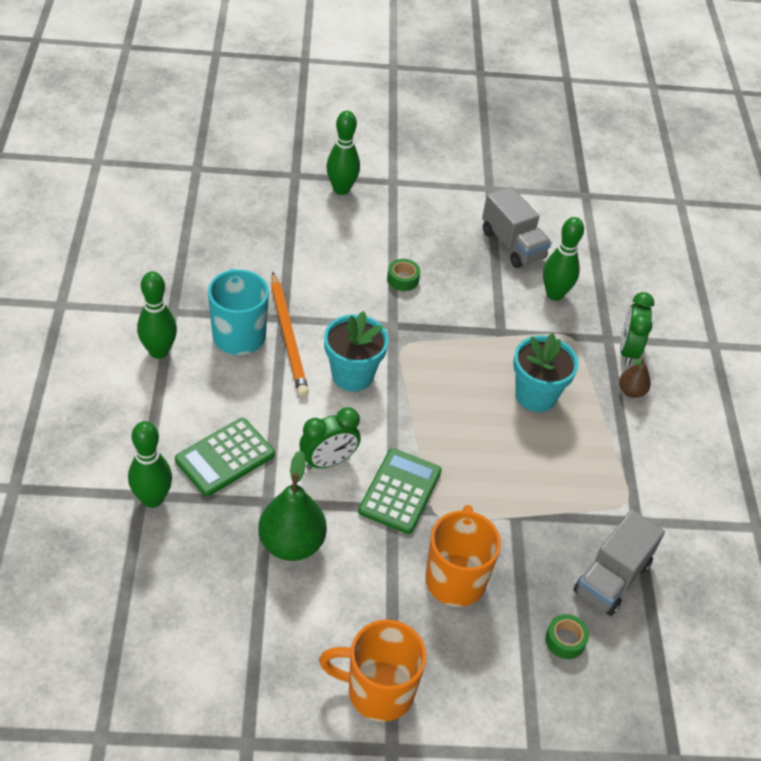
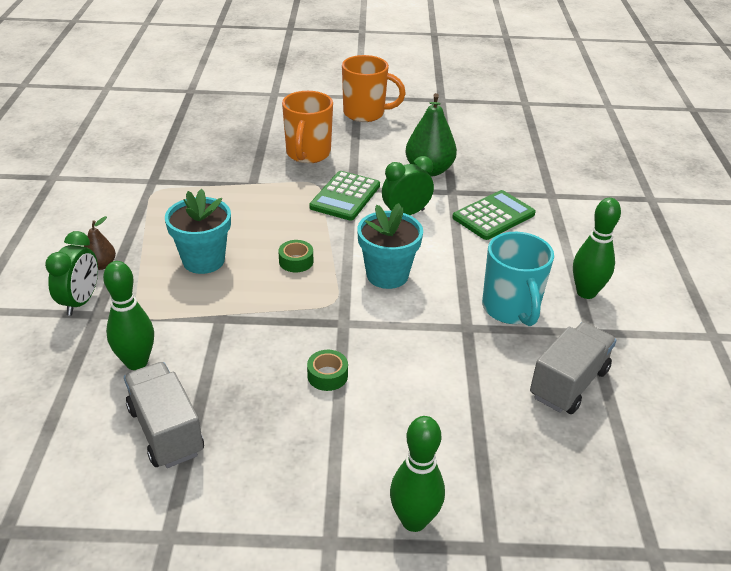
camera: 175 degrees left, 10 degrees down
green bowling pin [128,421,172,508] -> none
orange pencil [271,272,309,397] -> none
green tape [545,614,589,659] -> green tape moved to [278,240,313,272]
grey truck [573,510,665,616] -> grey truck moved to [530,322,616,414]

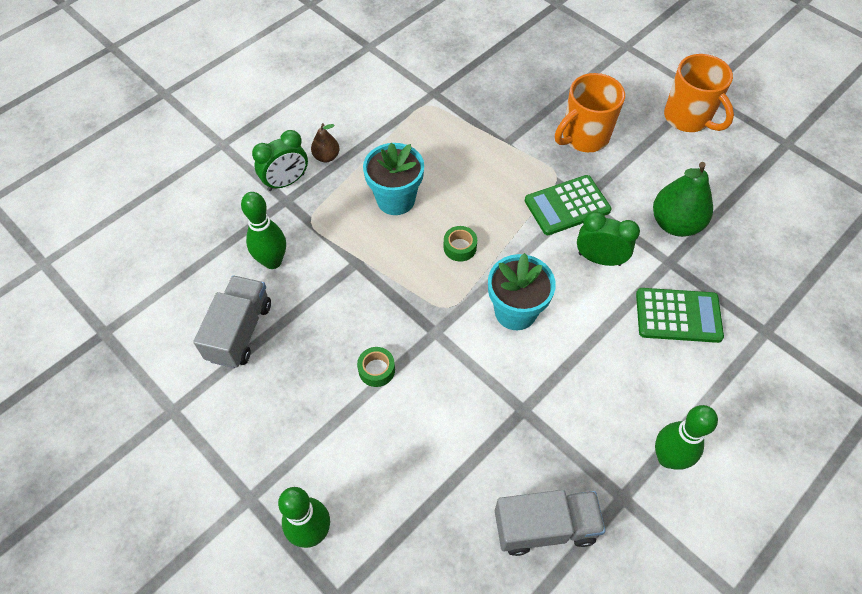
camera: 45 degrees right, 20 degrees up
turquoise mug [482,232,554,326] -> none

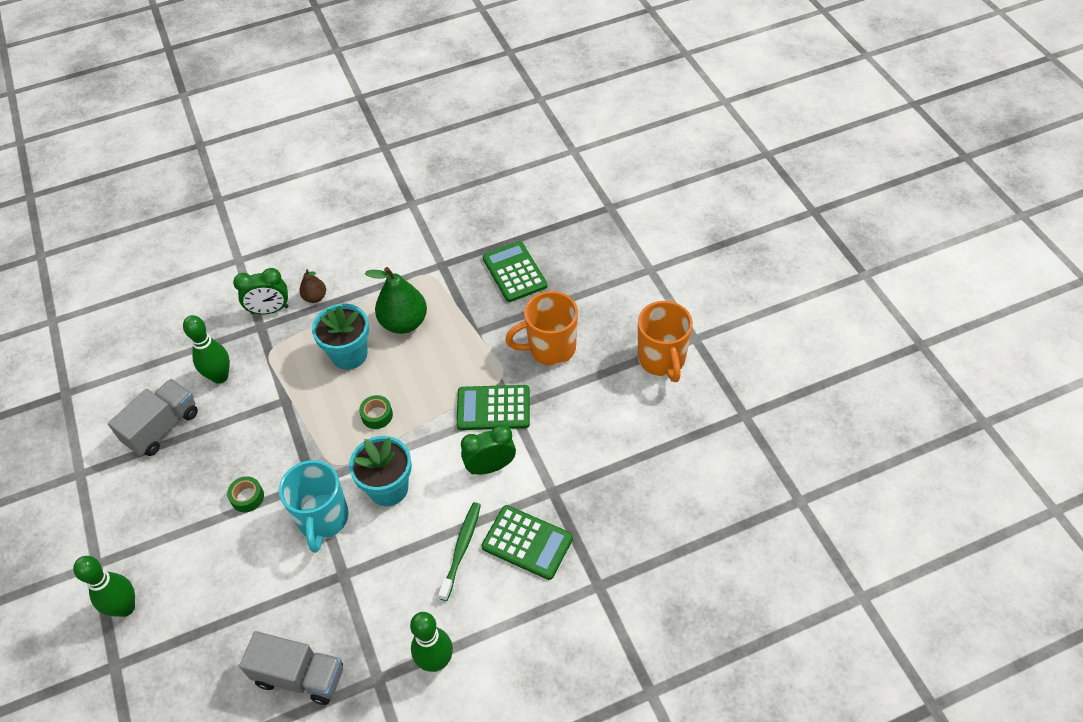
camera: 25 degrees right, 5 degrees down
green clock [577,211,640,266] -> green clock turned 60 degrees counterclockwise [461,424,516,475]
green pear [653,162,713,237] -> green pear moved to [365,267,427,334]
none -> turquoise mug [279,460,349,553]
none -> green toothbrush [438,502,481,601]
none -> green calculator [483,241,547,302]

